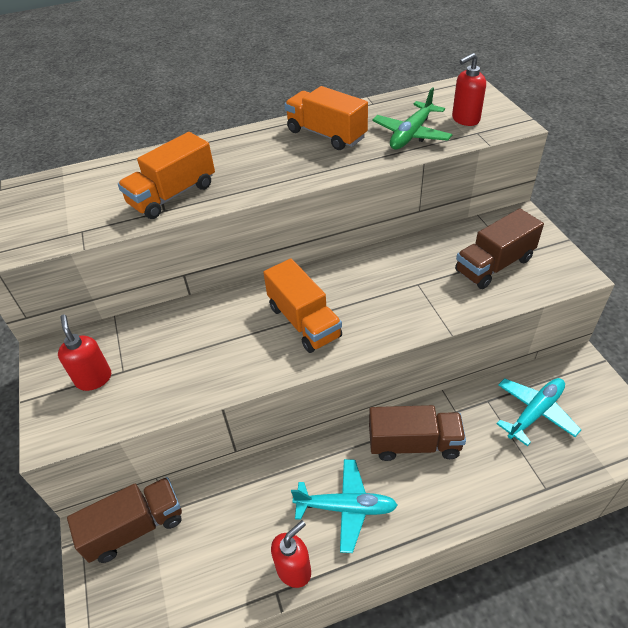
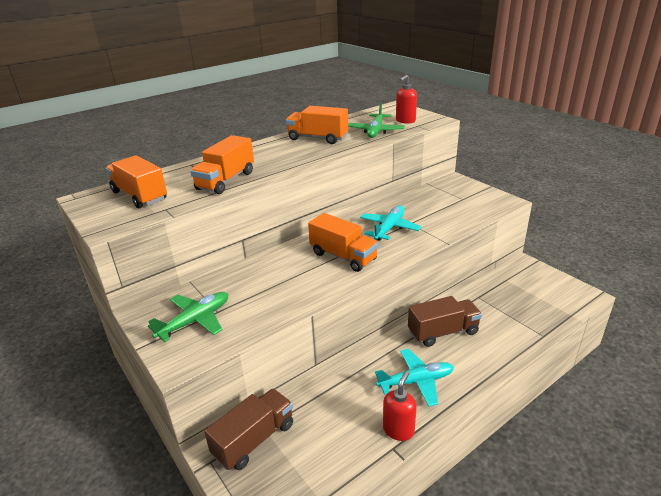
camera: 20 degrees left, 15 degrees down
red soap dispenser [58,314,111,391] -> green plane [148,292,228,342]
brown truck [455,208,544,289] -> none
turquoise plane [496,378,581,446] -> turquoise plane moved to [360,205,421,241]
none -> orange truck [106,155,167,208]

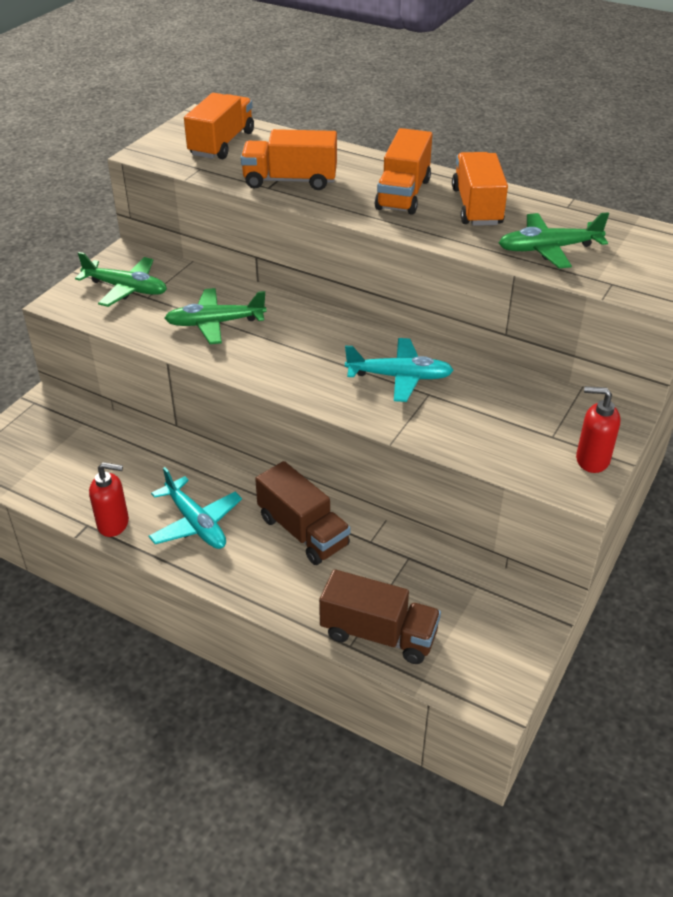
camera: 65 degrees right, 10 degrees up
brown truck [204,388,293,470] -> brown truck moved to [319,569,441,664]
orange truck [308,213,379,272] -> orange truck moved to [375,128,432,215]
red soap dispenser [396,75,417,124] -> red soap dispenser moved to [576,386,620,473]
none -> green plane [164,288,267,344]

